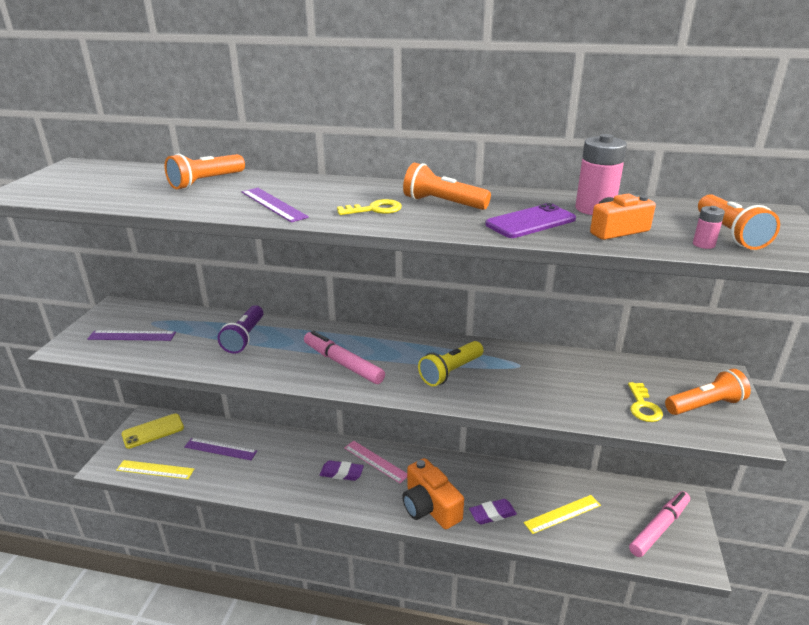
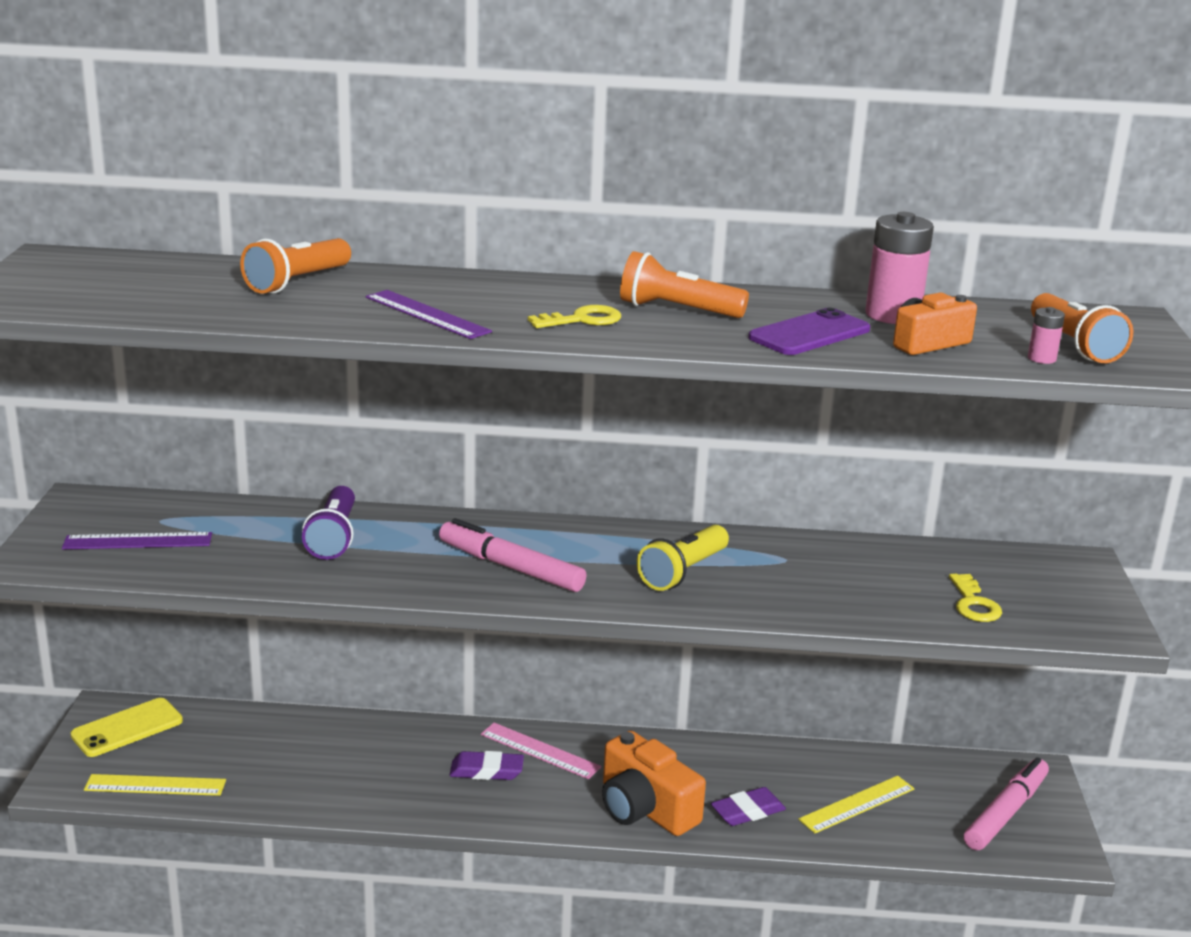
camera: 10 degrees left, 5 degrees down
purple ruler [184,438,257,460] -> none
orange flashlight [665,369,751,415] -> none

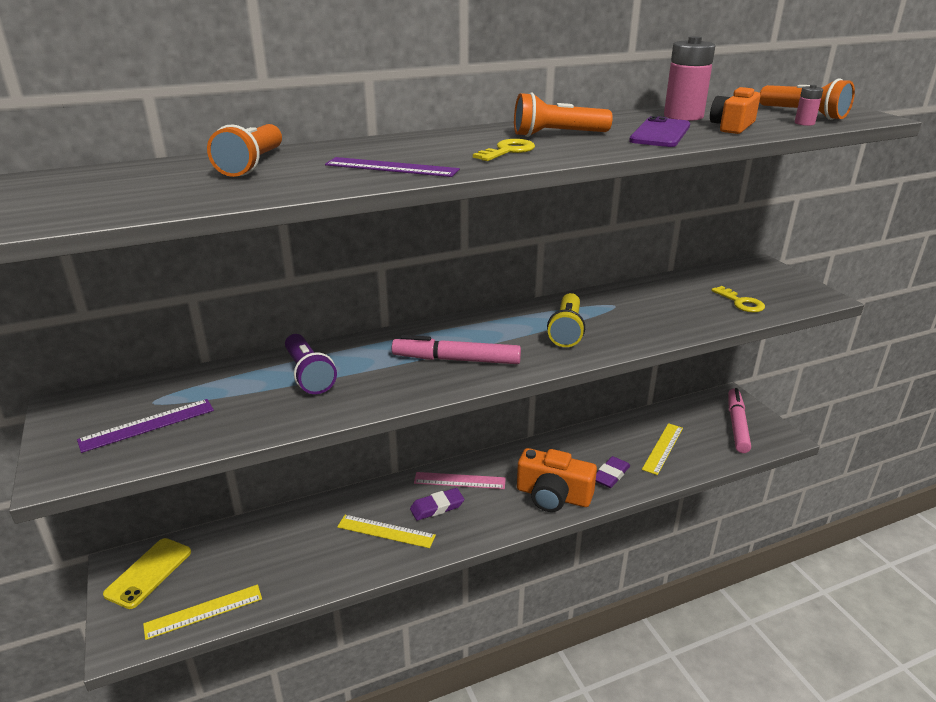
camera: 25 degrees left, 5 degrees up
none -> yellow ruler [337,515,436,548]

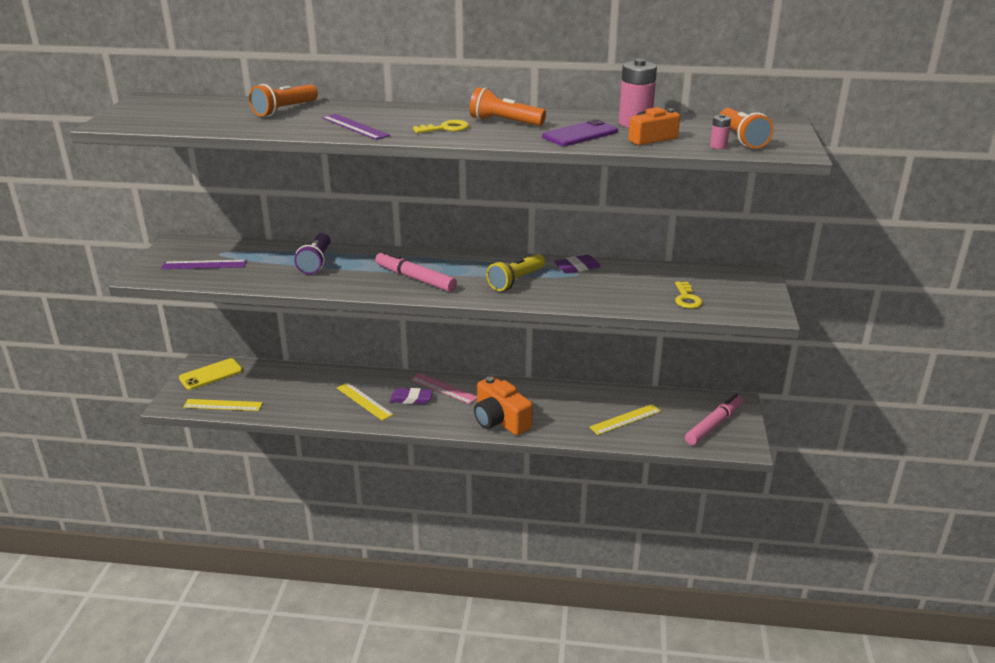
camera: 30 degrees right, 0 degrees up
purple eraser [596,456,630,488] -> purple eraser moved to [554,255,601,274]

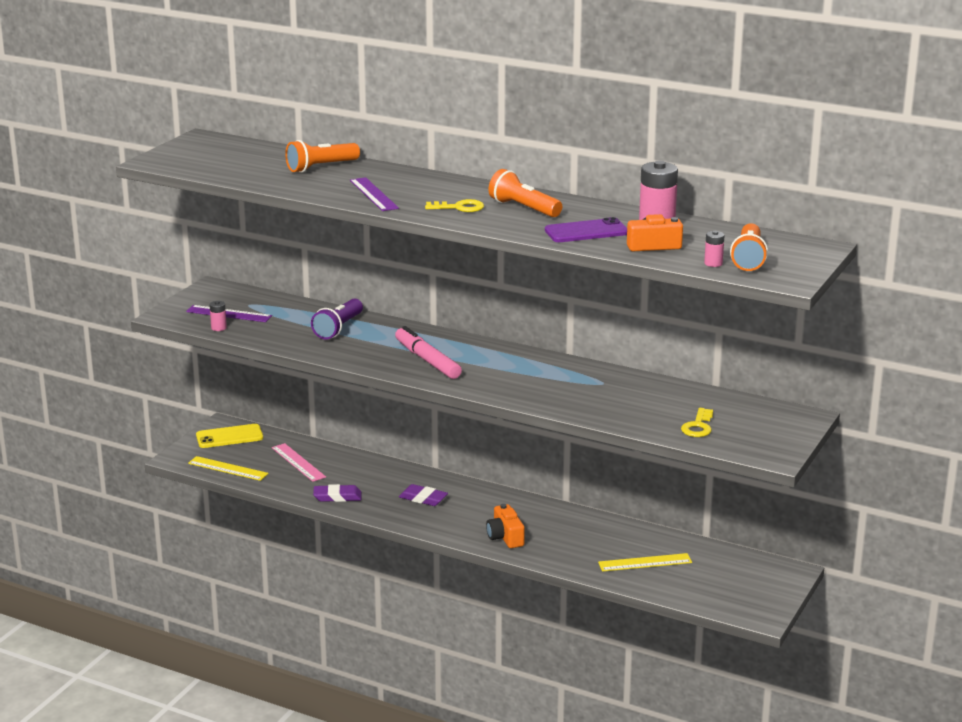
camera: 20 degrees right, 5 degrees down
yellow ruler [337,383,394,421] -> none
pink ruler [411,373,477,404] -> pink ruler moved to [272,443,326,482]
orange camera [474,376,533,435] -> orange camera [486,504,525,548], size x0.65
yellow flashlight [486,254,545,291] -> none
purple eraser [554,255,601,274] -> purple eraser moved to [313,484,362,502]
pink marker [685,393,743,445] -> none
none -> pink battery [210,301,227,331]

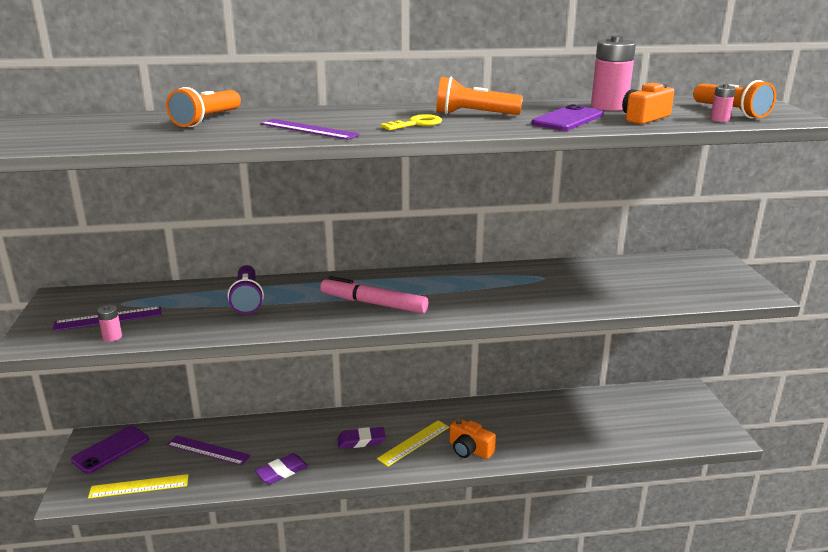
camera: 35 degrees left, 0 degrees up
yellow phone [196,424,263,448] -> purple phone [71,426,149,474]
pink ruler [272,443,326,482] -> purple ruler [167,435,251,466]
yellow ruler [598,553,692,572] -> yellow ruler moved to [377,420,449,467]
yellow key [681,408,713,437] -> none

